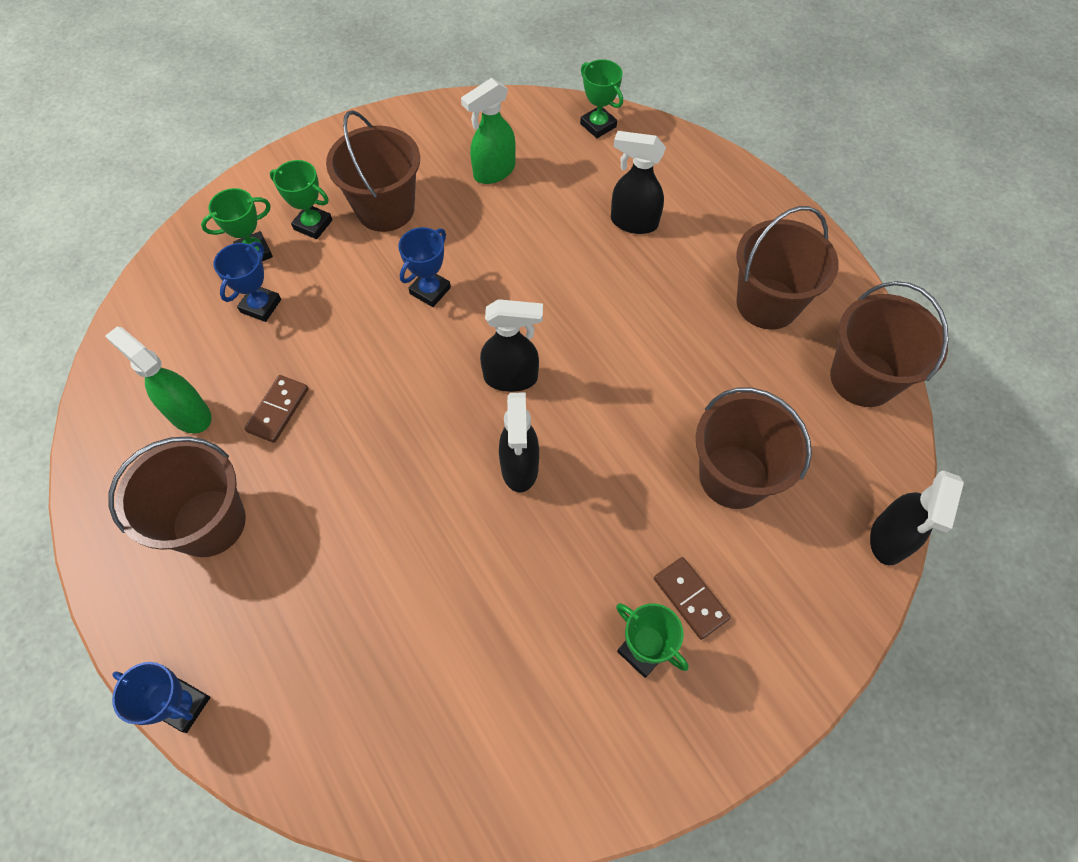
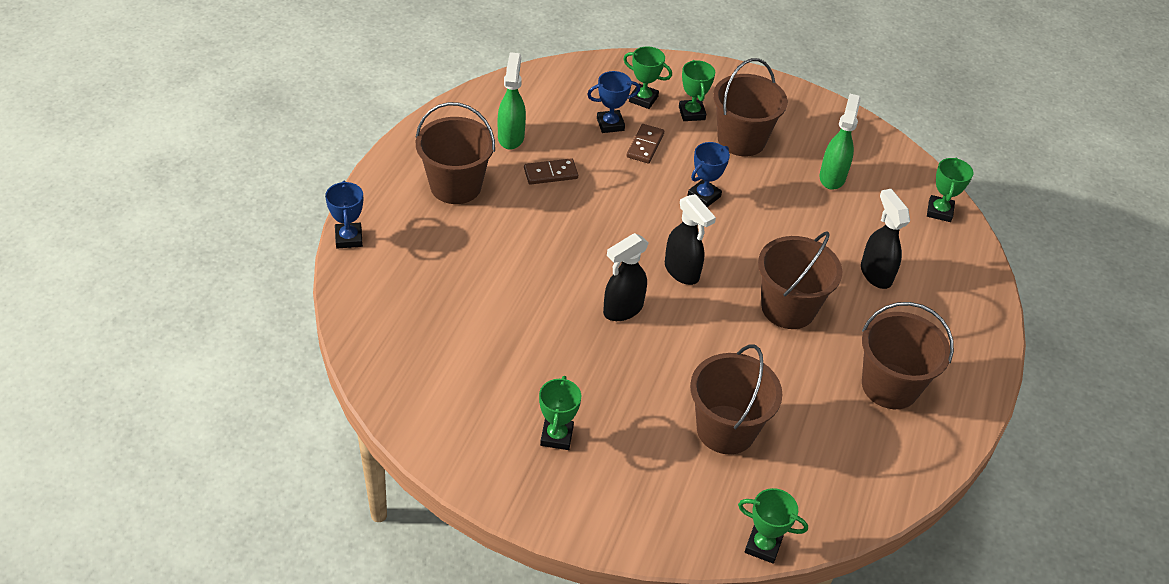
camera: 50 degrees right, 15 degrees down
blue trophy [398,227,451,307] -> blue trophy turned 45 degrees counterclockwise [687,142,730,207]
green spray bottle [461,78,516,184] -> green spray bottle turned 90 degrees clockwise [819,94,861,190]
brown domino [654,557,731,640] -> brown domino moved to [627,124,664,163]
brown bucket [830,281,949,407] -> brown bucket moved to [758,231,842,329]
black spray bottle [870,470,964,565] -> green trophy [738,488,808,564]

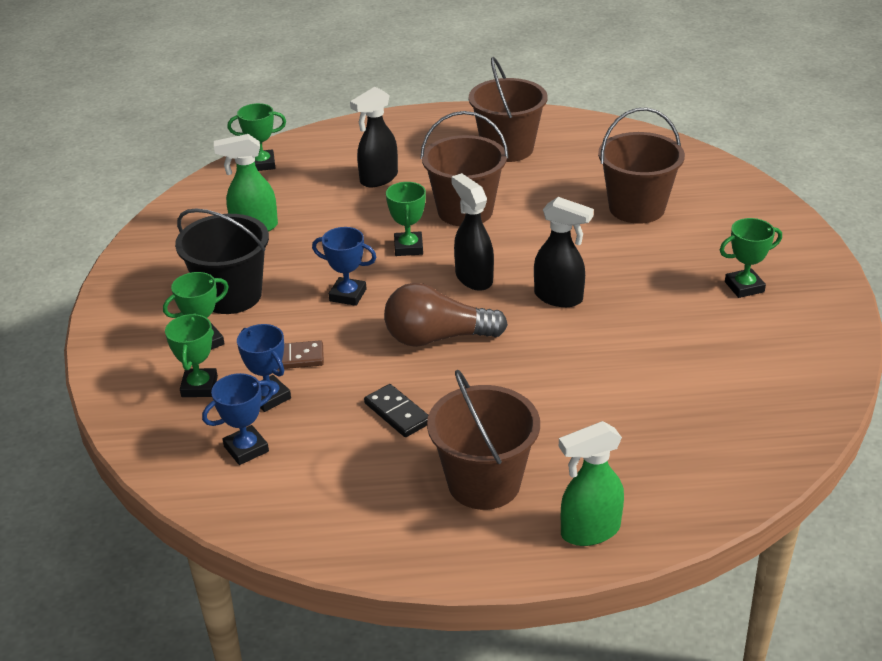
camera: 110 degrees left, 10 degrees down
blue trophy [325,181,363,249] -> blue trophy moved to [202,373,274,465]
green spray bottle [498,52,526,150] -> green spray bottle moved to [559,421,624,546]
brown domino [524,158,578,185] -> black domino [364,384,429,437]
black spray bottle [665,194,716,285] -> black spray bottle turned 60 degrees counterclockwise [451,173,494,291]
brown bucket [713,58,787,156] -> black bucket [175,208,269,314]
green trophy [738,488,808,564] -> green trophy moved to [386,182,426,256]
none -> brown light bulb [384,283,508,347]

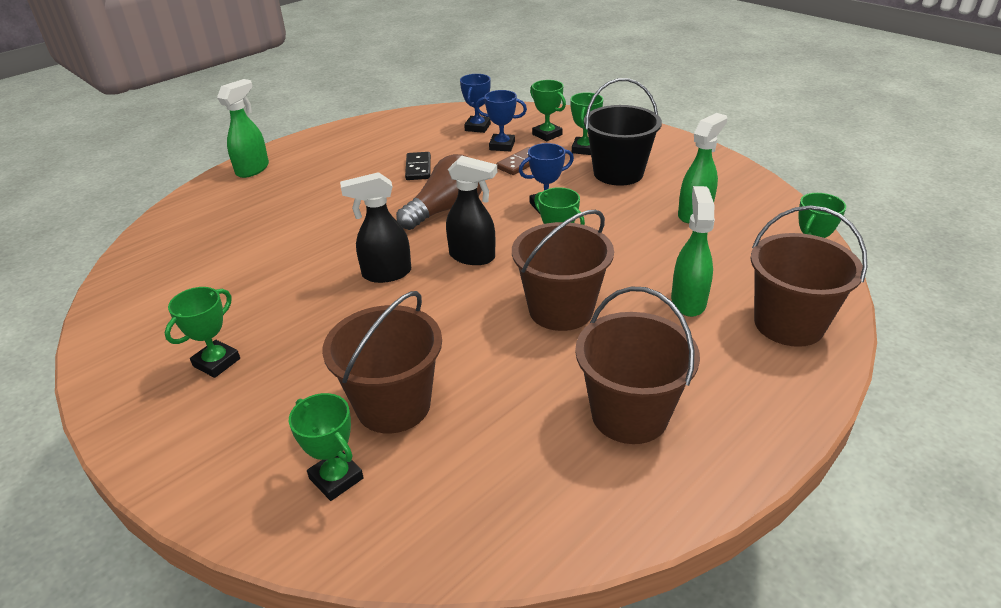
camera: 140 degrees right, 0 degrees up
black spray bottle [350,87,398,187] -> green spray bottle [671,186,715,317]
black domino [364,384,429,437] -> black domino turned 75 degrees clockwise [405,152,431,180]
brown bucket [427,370,540,510] -> brown bucket moved to [751,205,867,347]
none -> green trophy [289,393,364,501]

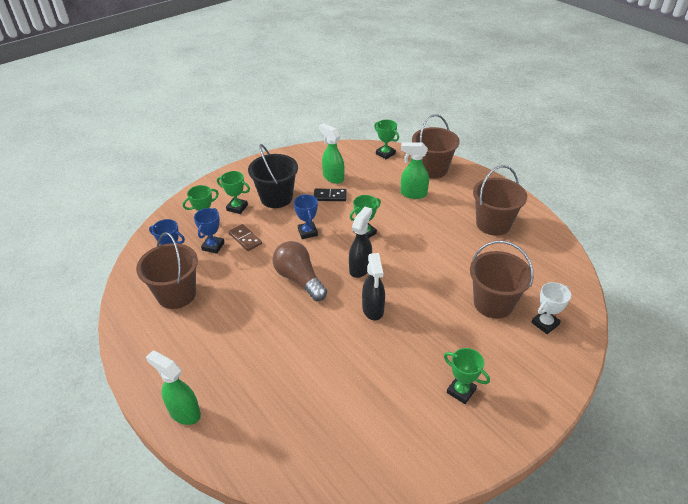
camera: 85 degrees left, 5 degrees up
green trophy [289,393,364,501] -> white trophy [531,282,571,334]
black domino [405,152,431,180] -> black domino moved to [314,189,347,201]
brown bucket [512,210,614,331] -> brown bucket moved to [136,232,198,309]

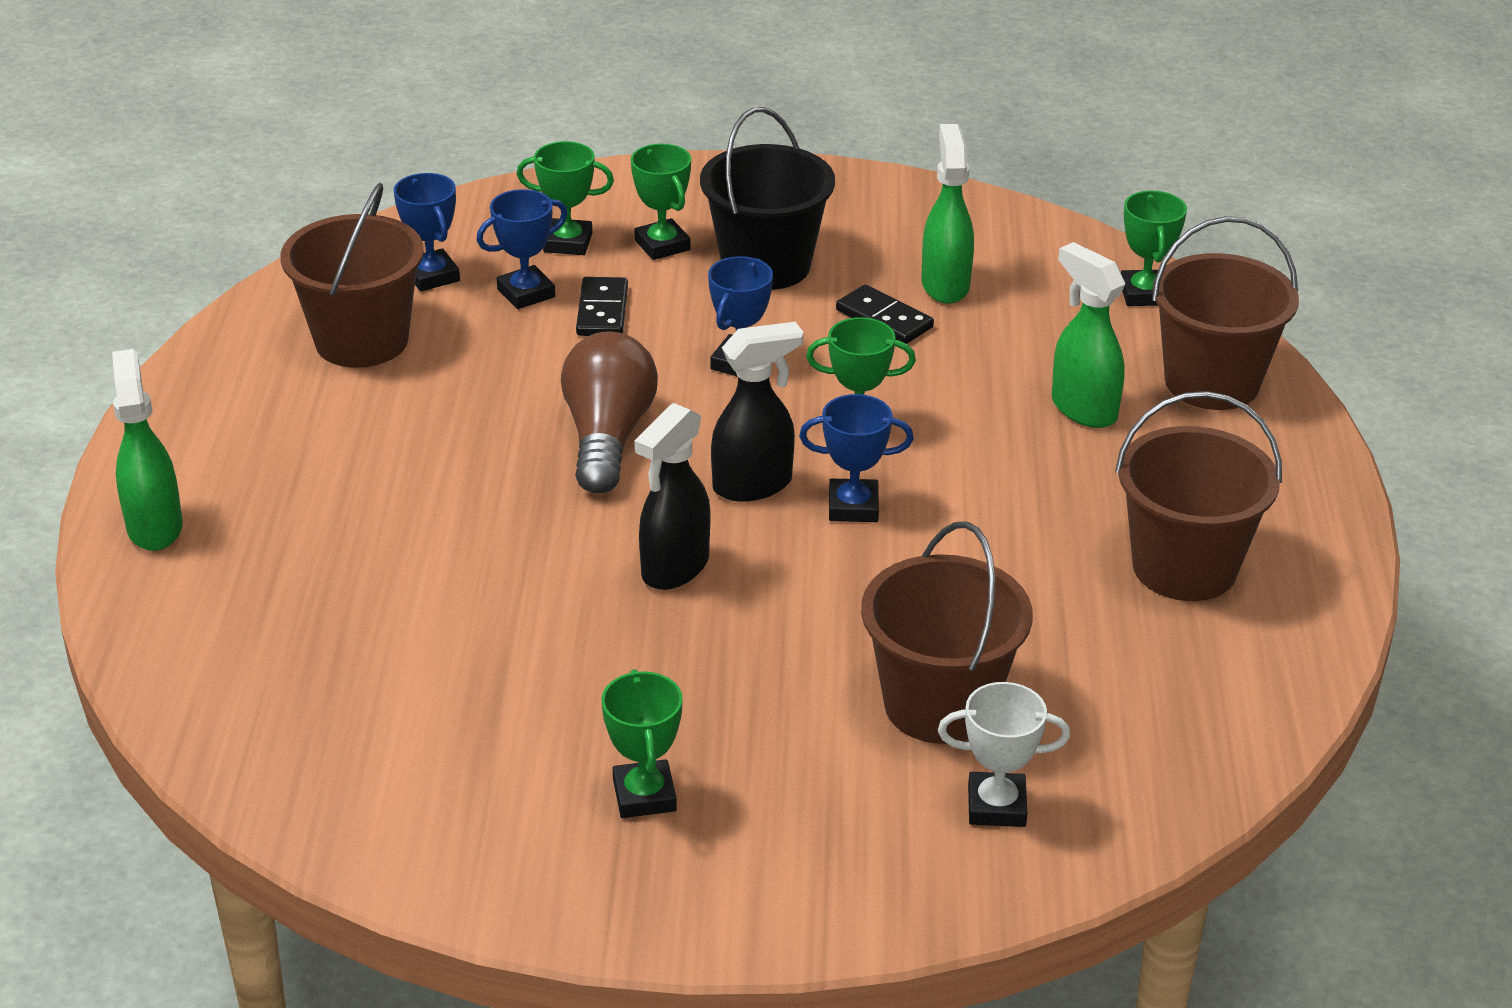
camera: 40 degrees right, 5 degrees down
brown domino [229,224,262,251] -> black domino [576,277,628,336]
none -> blue trophy [799,394,914,522]

